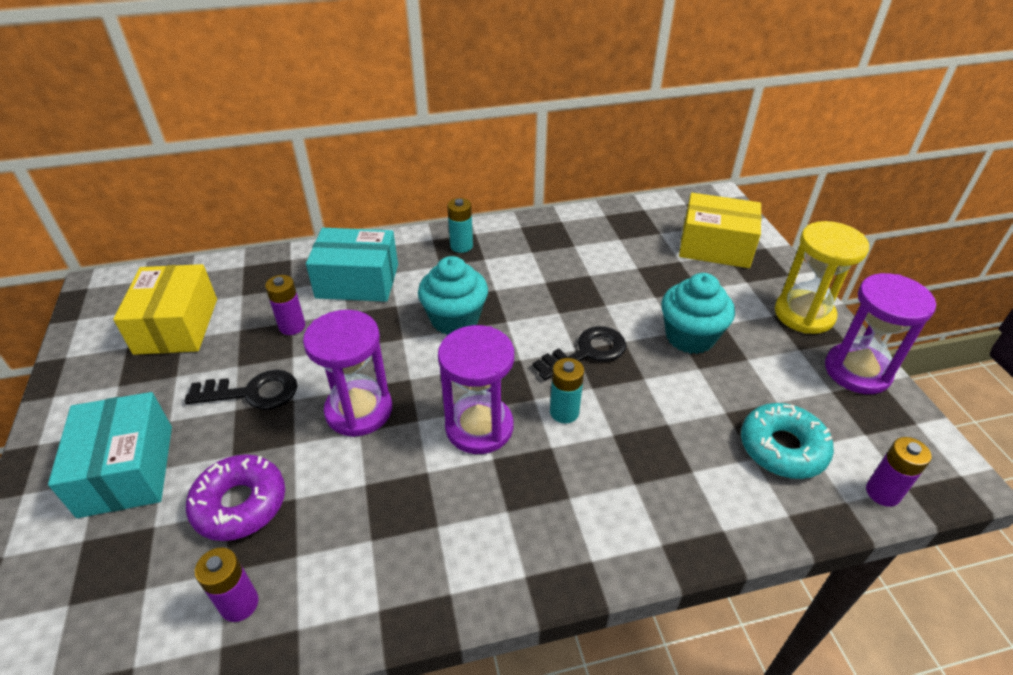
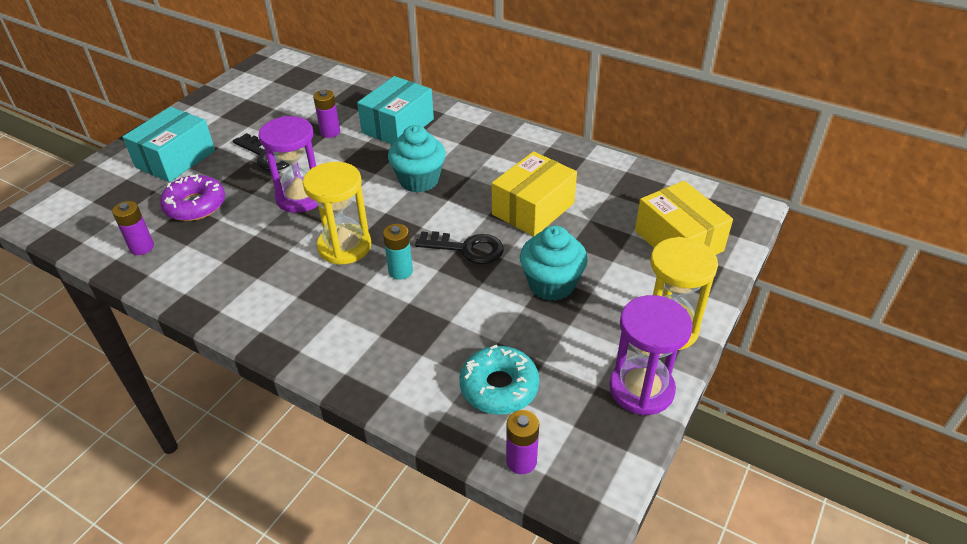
camera: 45 degrees right, 0 degrees up
yellow box [113,264,217,355] -> yellow box moved to [492,151,577,236]
turquoise box [306,228,398,302] -> turquoise box turned 75 degrees clockwise [357,76,434,144]
purple hourglass [438,325,514,454] -> yellow hourglass [303,162,371,265]
turquoise battery [447,198,473,253] -> none

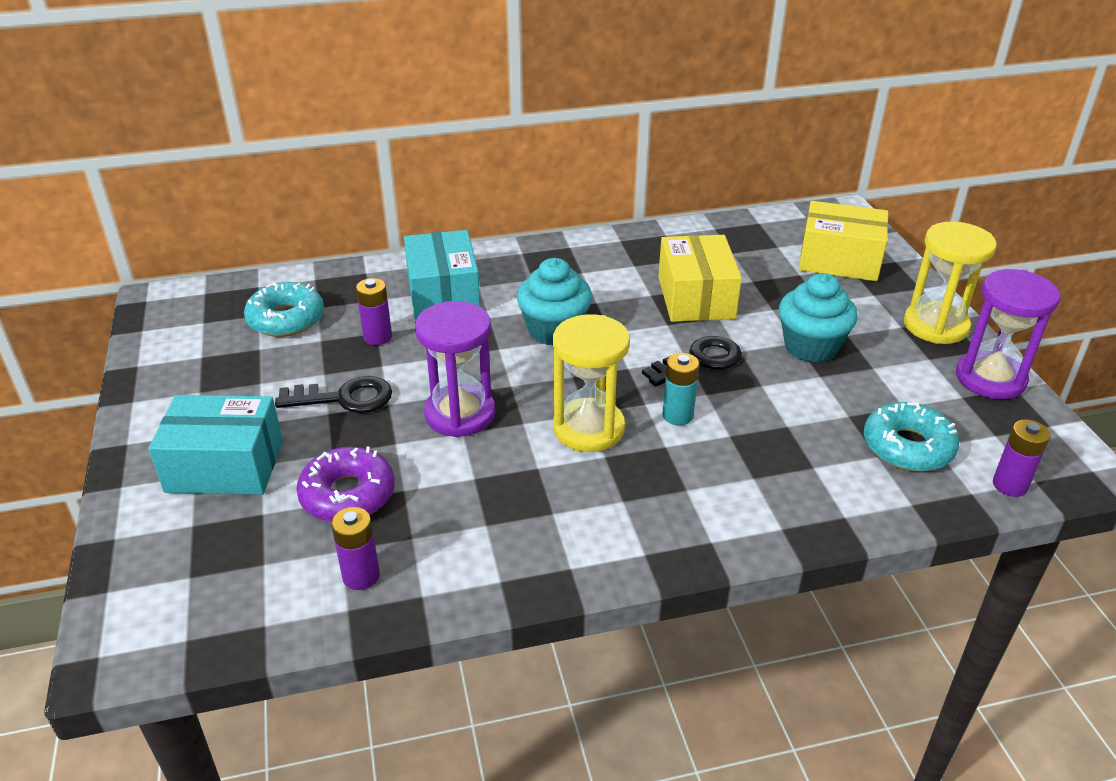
camera: 45 degrees left, 5 degrees down
turquoise box [123,107,215,182] -> turquoise box turned 75 degrees counterclockwise [149,395,283,495]
none -> turquoise donut [244,282,324,337]

